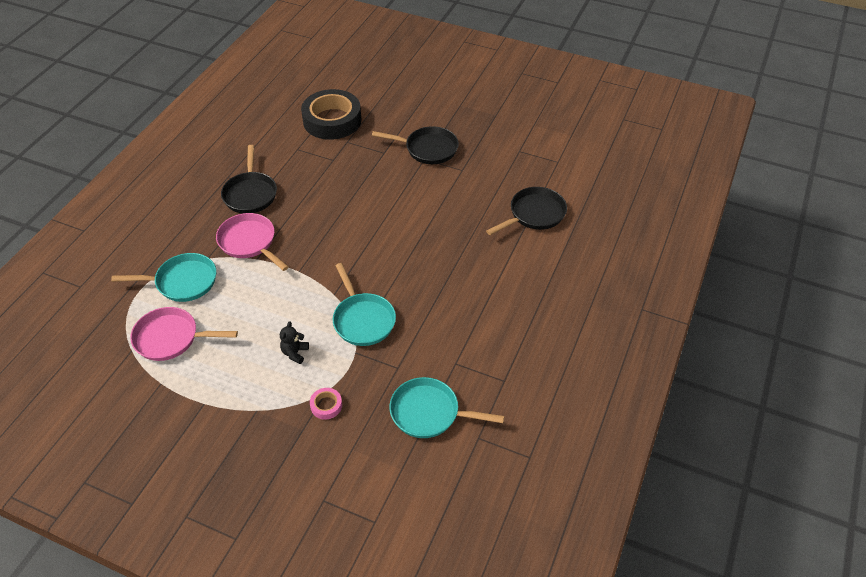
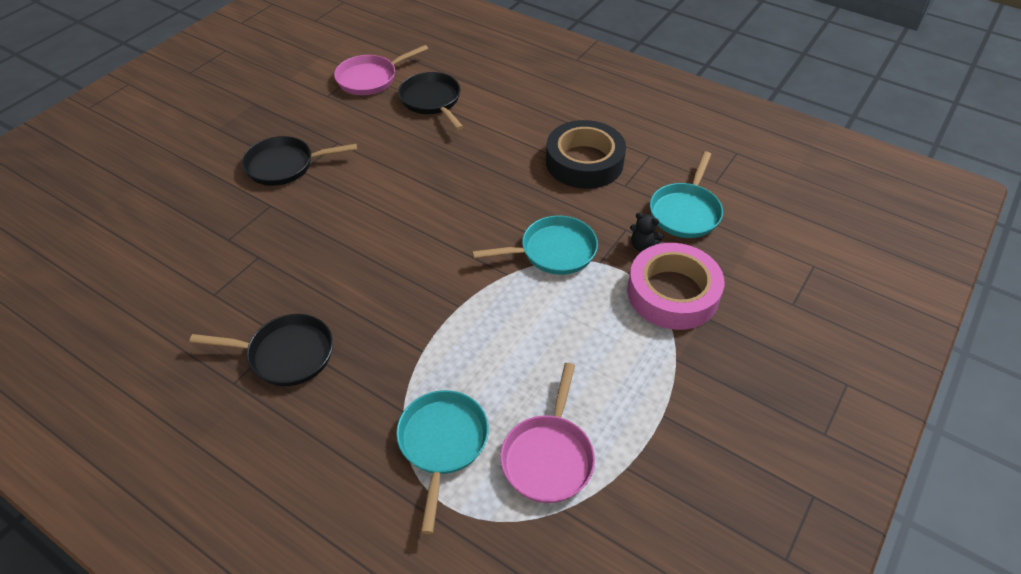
camera: 80 degrees left, 0 degrees up
pink pan [216,213,288,271] -> pink pan moved to [334,45,428,95]
black teddy bear [280,321,309,364] -> black teddy bear moved to [630,213,664,252]
black tape [301,89,362,140] -> black tape moved to [546,120,626,189]
pink tape [310,388,342,420] -> pink tape [627,243,724,330], size x2.48
black pan [372,126,459,164] -> black pan turned 120 degrees counterclockwise [242,136,357,186]

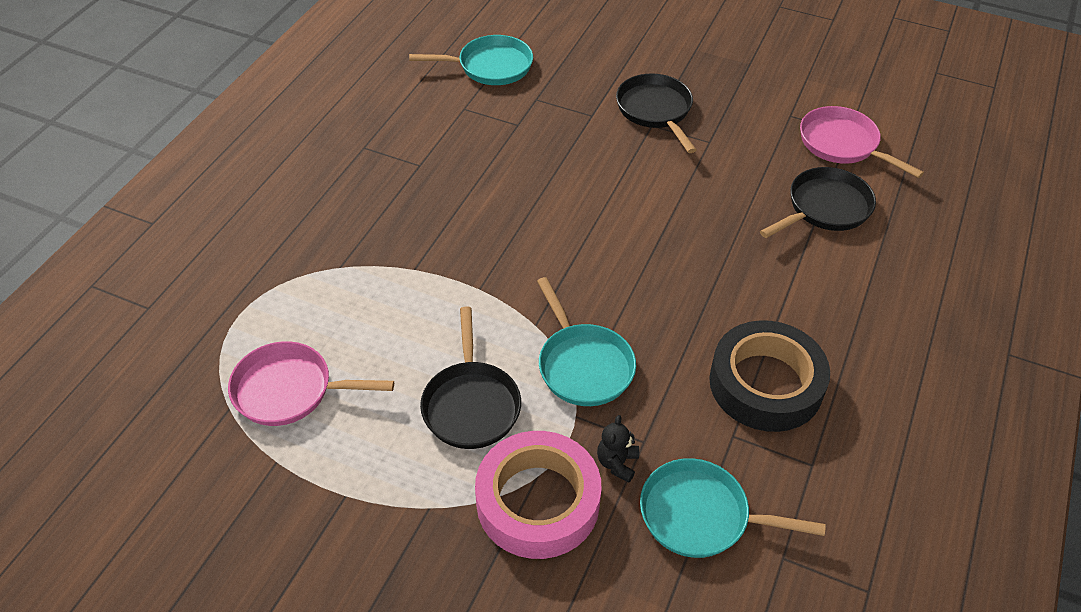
camera: 80 degrees right, 0 degrees up
black pan [190,314,333,386] -> black pan moved to [420,306,521,449]
turquoise pan [396,390,489,534] -> turquoise pan moved to [409,35,533,85]

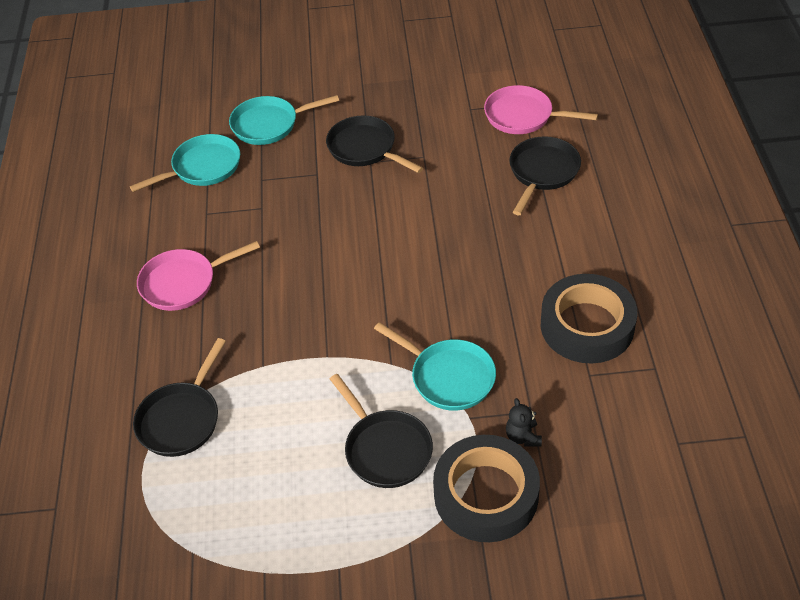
camera: 25 degrees left, 0 degrees up
pink pan [228,341,394,426] -> pink pan moved to [137,241,260,311]
pink tape [475,431,602,559] -> black tape [433,435,540,542]
turquoise pan [640,458,826,558] -> turquoise pan moved to [229,95,339,145]
none -> black pan [133,338,226,457]

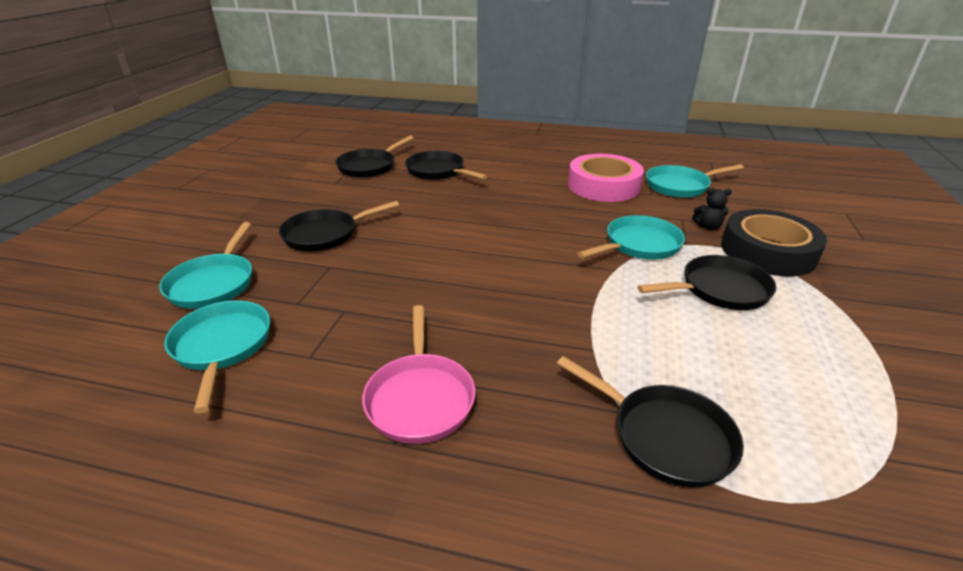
camera: 75 degrees left, 15 degrees down
pink pan [484,85,598,134] -> black pan [336,136,414,178]
black tape [541,274,638,363] -> pink tape [568,154,644,202]
none -> turquoise pan [646,164,744,198]

